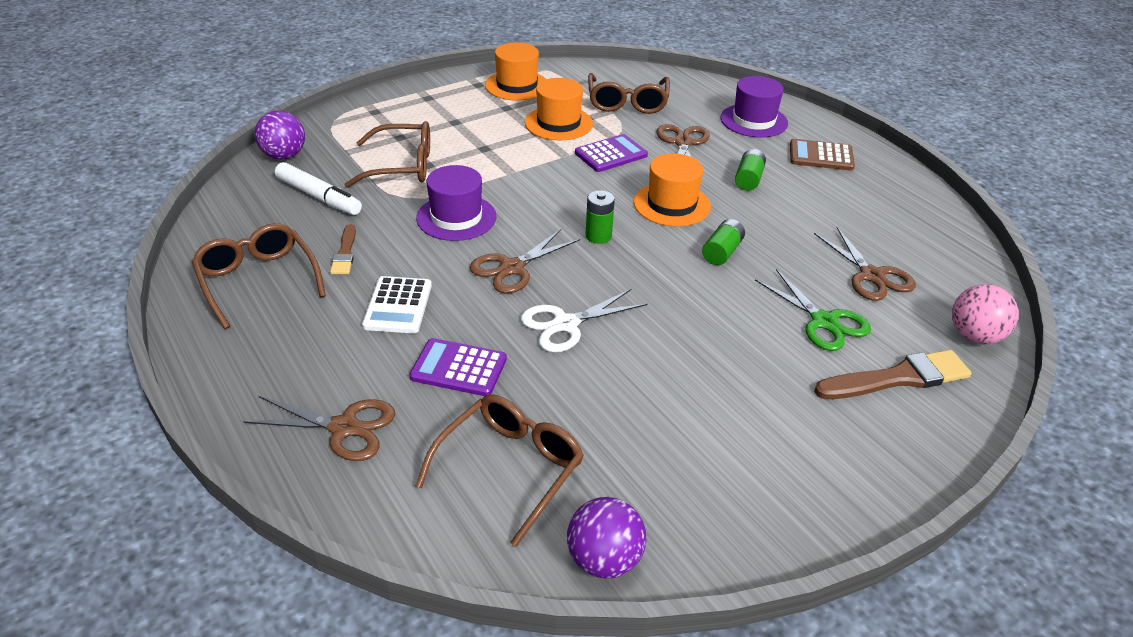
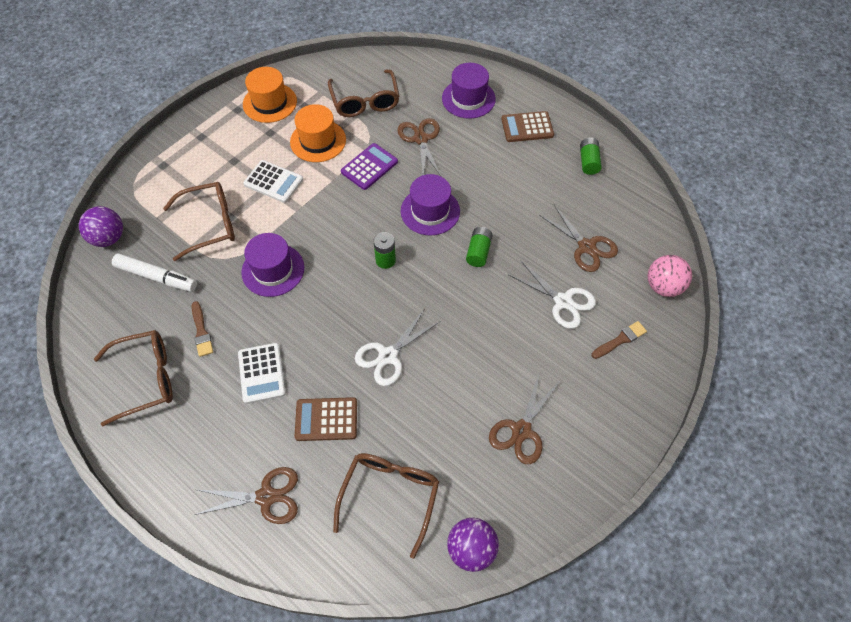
camera: 15 degrees left, 20 degrees up
brown glasses [191,223,326,329] -> brown glasses turned 120 degrees clockwise [94,330,173,426]
purple calculator [409,338,507,396] -> brown calculator [295,397,357,441]
brown scissors [470,229,580,293] -> brown scissors moved to [489,371,559,464]
orange hat [633,154,711,226] -> purple hat [401,174,460,235]
green battery [735,149,766,191] -> green battery moved to [580,138,602,175]
green scissors [755,269,871,351] -> white scissors [509,261,596,329]
brown brush [814,350,971,399] -> brown brush [592,321,647,359], size x0.57
none -> white calculator [243,160,303,203]

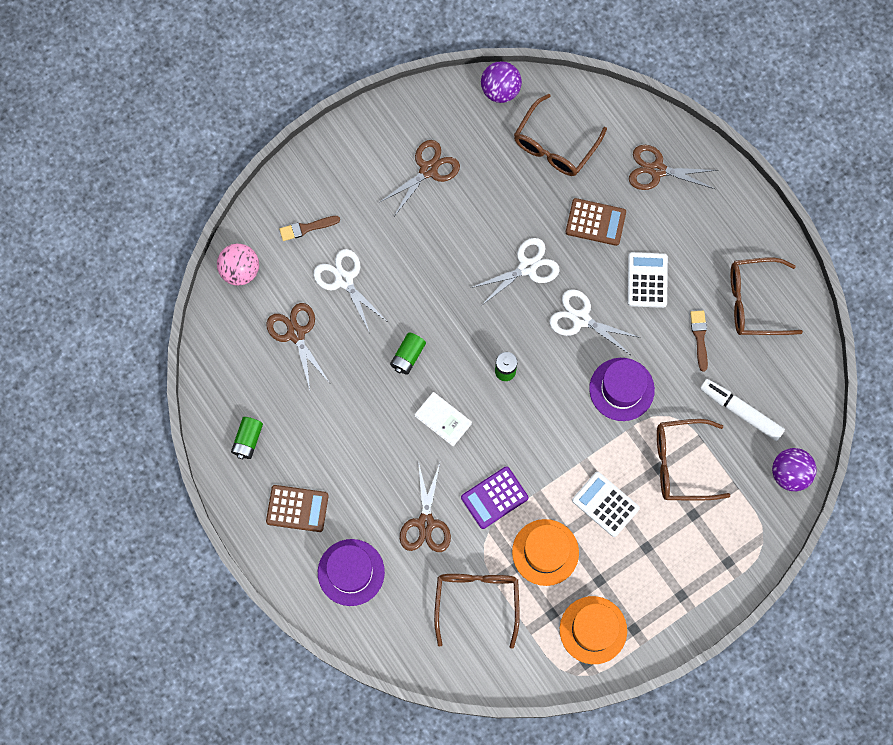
camera: 165 degrees left, 15 degrees up
purple hat [401,174,460,235] -> white book [415,392,472,446]
none -> white scissors [550,289,641,356]

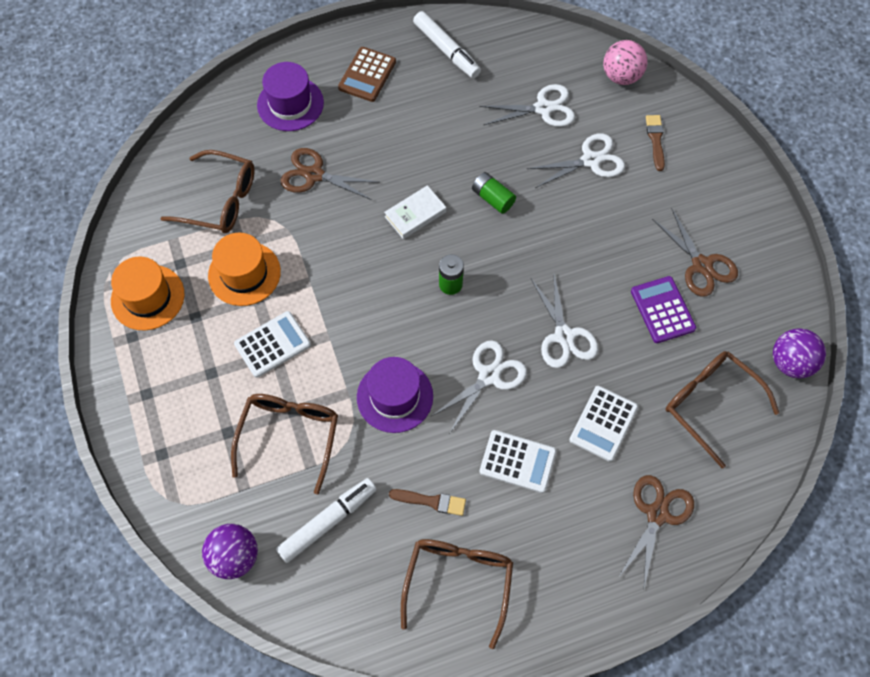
camera: 105 degrees right, 10 degrees down
green battery [231,417,263,459] -> white marker [413,11,481,78]
brown scissors [266,303,330,390] -> white scissors [479,84,575,127]
purple calculator [461,466,529,529] -> purple calculator moved to [631,276,696,343]
brown calculator [566,198,626,246] -> white calculator [569,386,638,462]

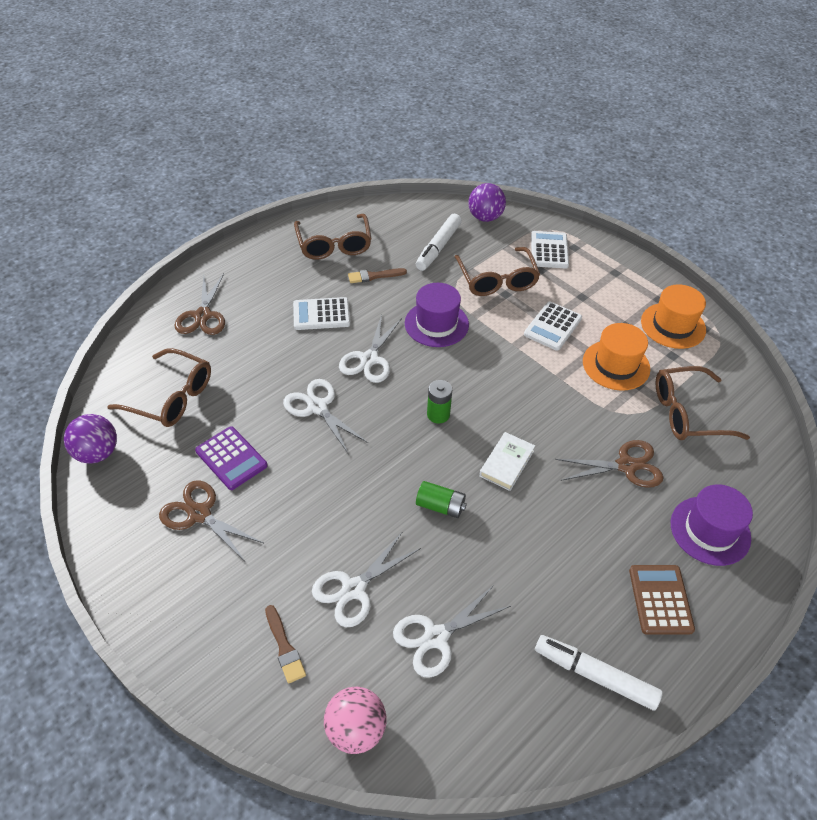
camera: 155 degrees right, 15 degrees down
white calculator [569,386,638,462] -> white calculator moved to [531,231,569,269]

